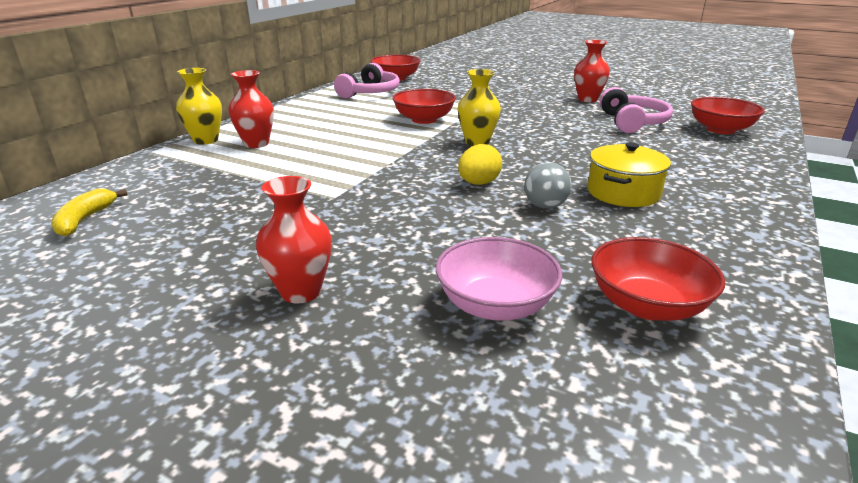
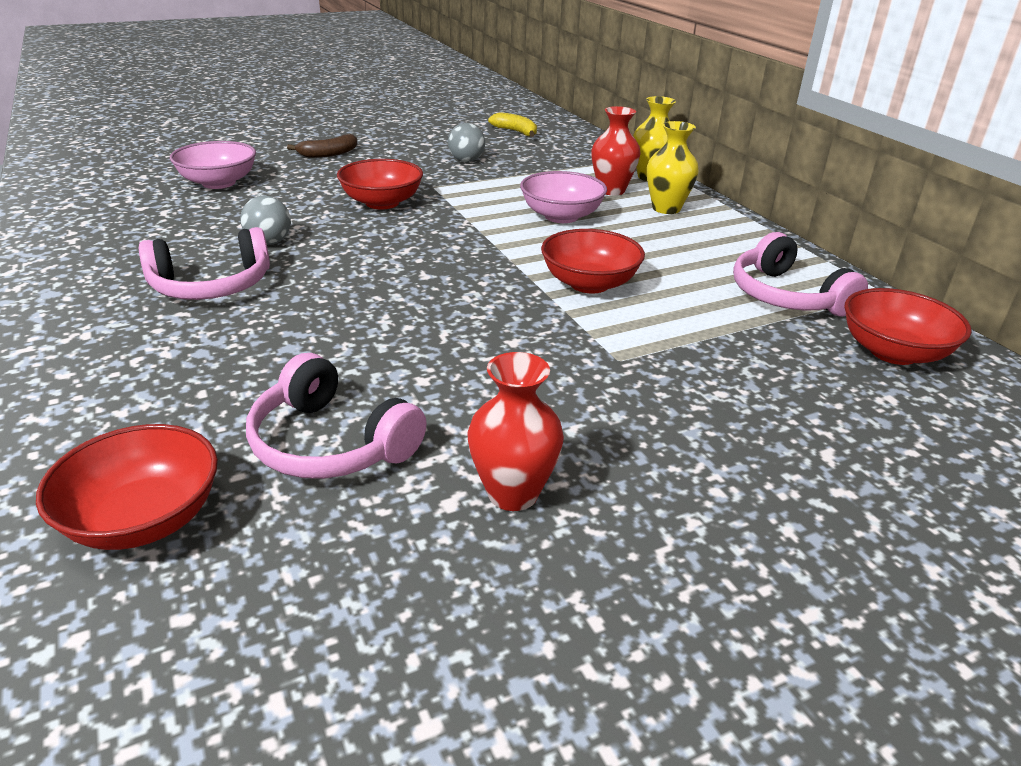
camera: 125 degrees right, 5 degrees up
red vase [256,176,332,304] -> brown banana [287,134,358,158]
yellow vase [458,69,501,146] -> yellow vase moved to [647,121,699,214]
yellow egg [458,144,502,185] -> none
yellow pot [587,142,671,207] -> pink headphones [139,227,270,300]
red bowl [592,237,725,321] -> red bowl moved to [337,159,423,209]
none -> grey ball [448,123,485,162]
none -> pink bowl [520,171,607,223]

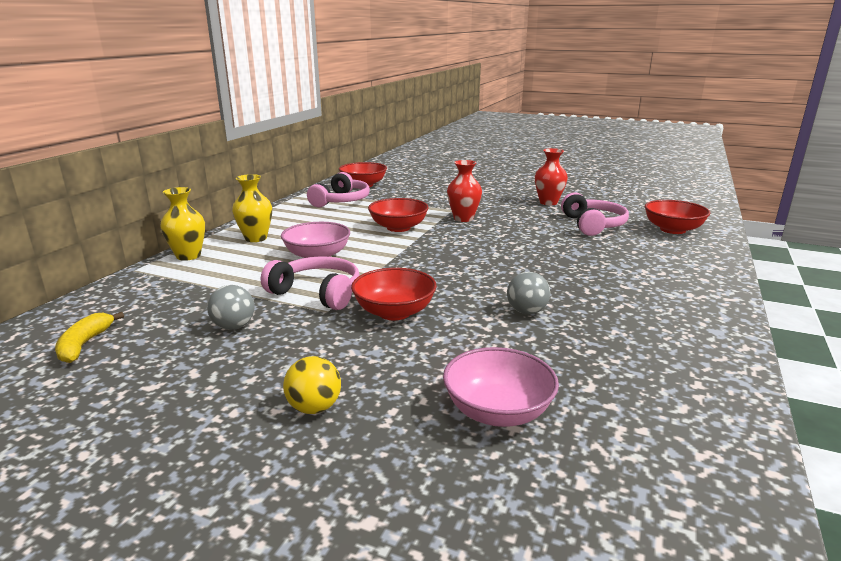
camera: 130 degrees left, 10 degrees down
pink headphones [139,227,270,300] -> pink headphones moved to [261,256,360,310]
brown banana [287,134,358,158] -> yellow ball [283,356,341,414]
red vase [591,106,641,196] -> red vase moved to [447,160,482,222]

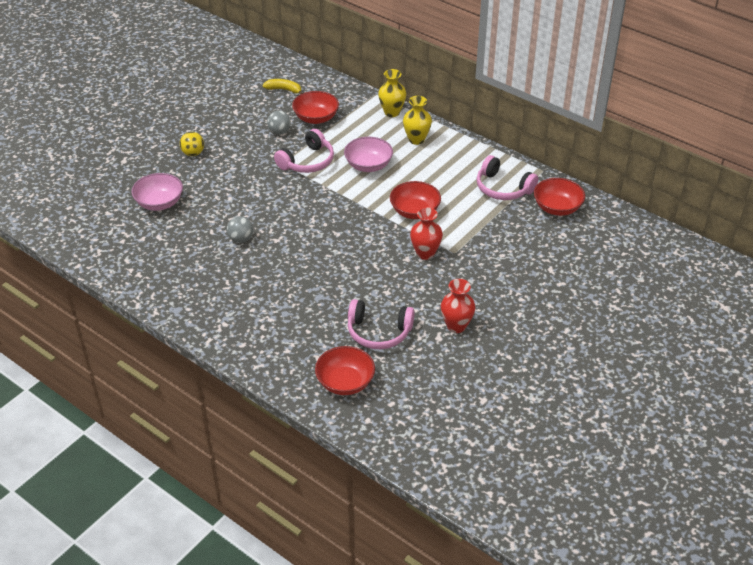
camera: 105 degrees right, 20 degrees up
red bowl [351,268,437,320] -> red bowl moved to [292,91,339,124]

